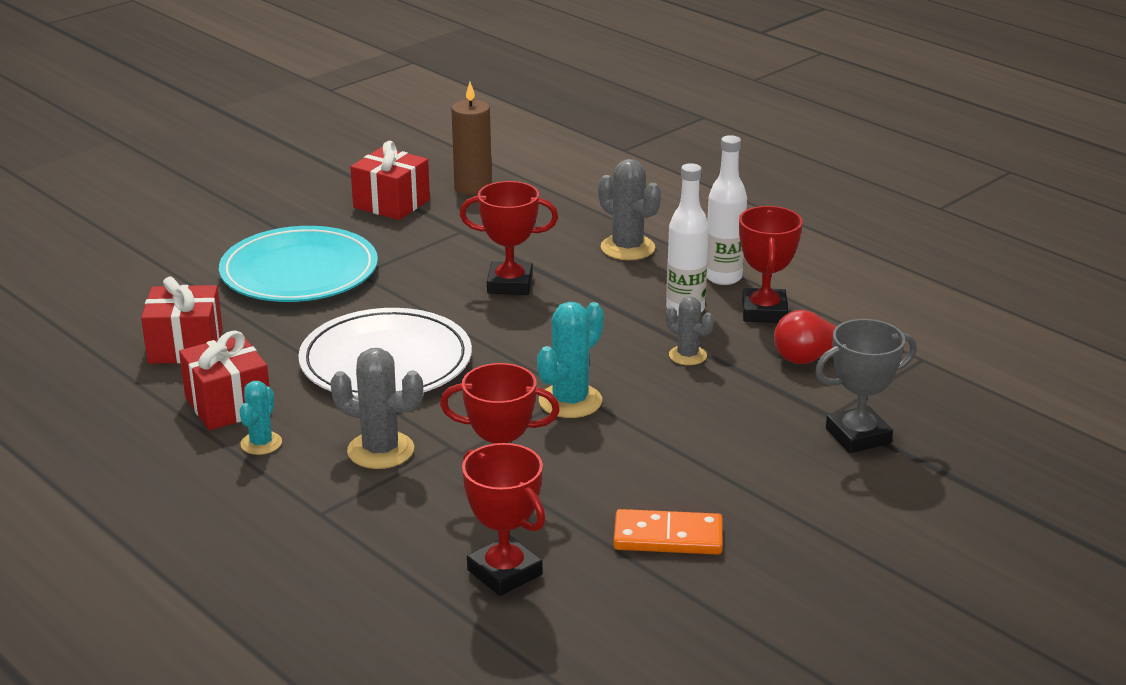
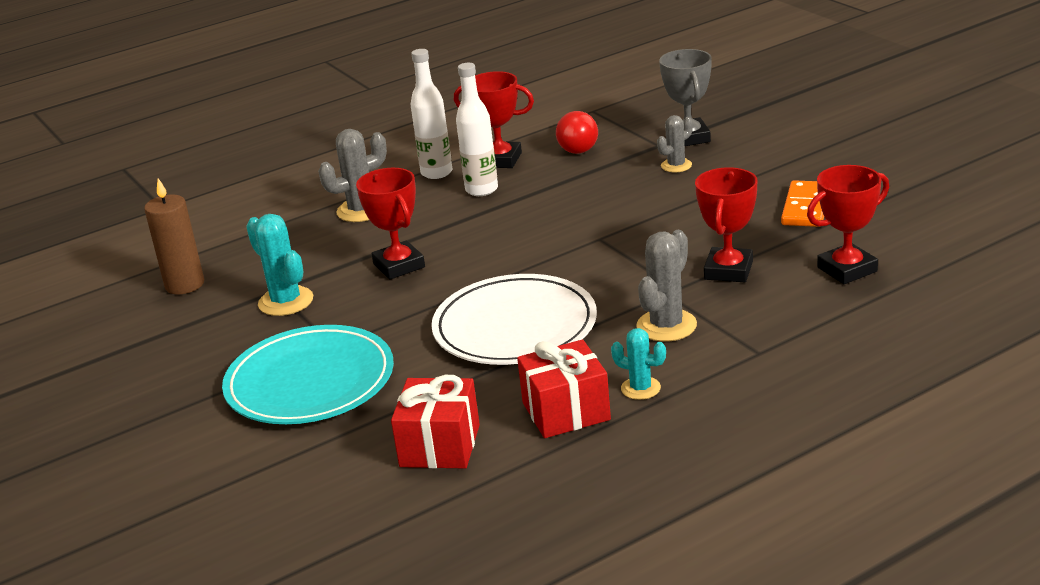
camera: 75 degrees left, 0 degrees up
red gift [350,141,430,220] -> none
red trophy [460,181,558,295] -> red trophy turned 45 degrees counterclockwise [356,168,425,280]
turquoise cactus [537,302,604,418] -> turquoise cactus moved to [246,214,313,316]
grey cactus [666,296,714,365] -> grey cactus moved to [657,115,693,172]

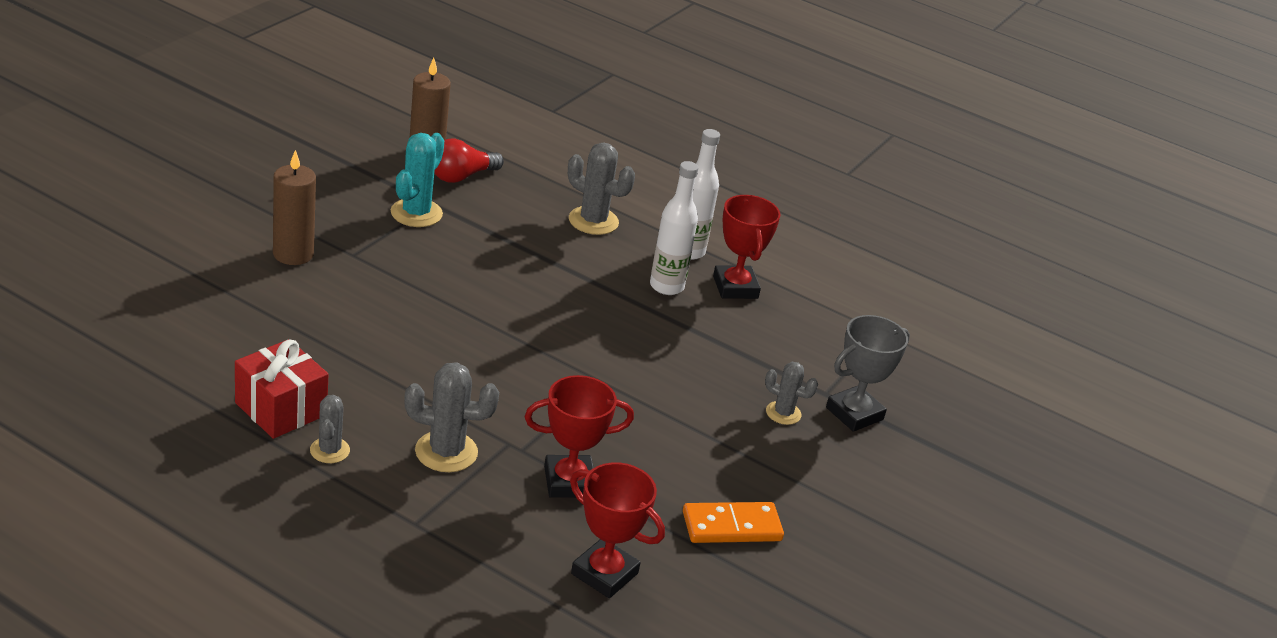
camera: 55 degrees right, 5 degrees up
turquoise plate [222,325,394,424] -> brown candle [273,150,316,265]
red trophy [356,168,425,280] -> none
red gift [391,375,480,469] -> none
white plate [431,274,597,365] -> none
red light bulb [556,111,598,154] -> red light bulb moved to [434,139,504,183]
turquoise cactus [611,328,666,400] -> grey cactus [310,395,350,463]

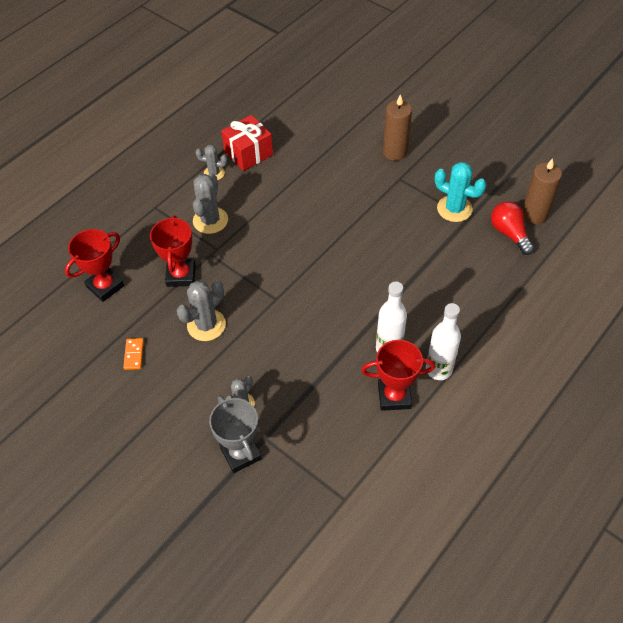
camera: 105 degrees right, 20 degrees up
grey cactus [568,142,635,235] -> grey cactus moved to [177,280,226,341]
orange domino [683,502,784,543] -> orange domino [123,338,144,370], size x0.58

